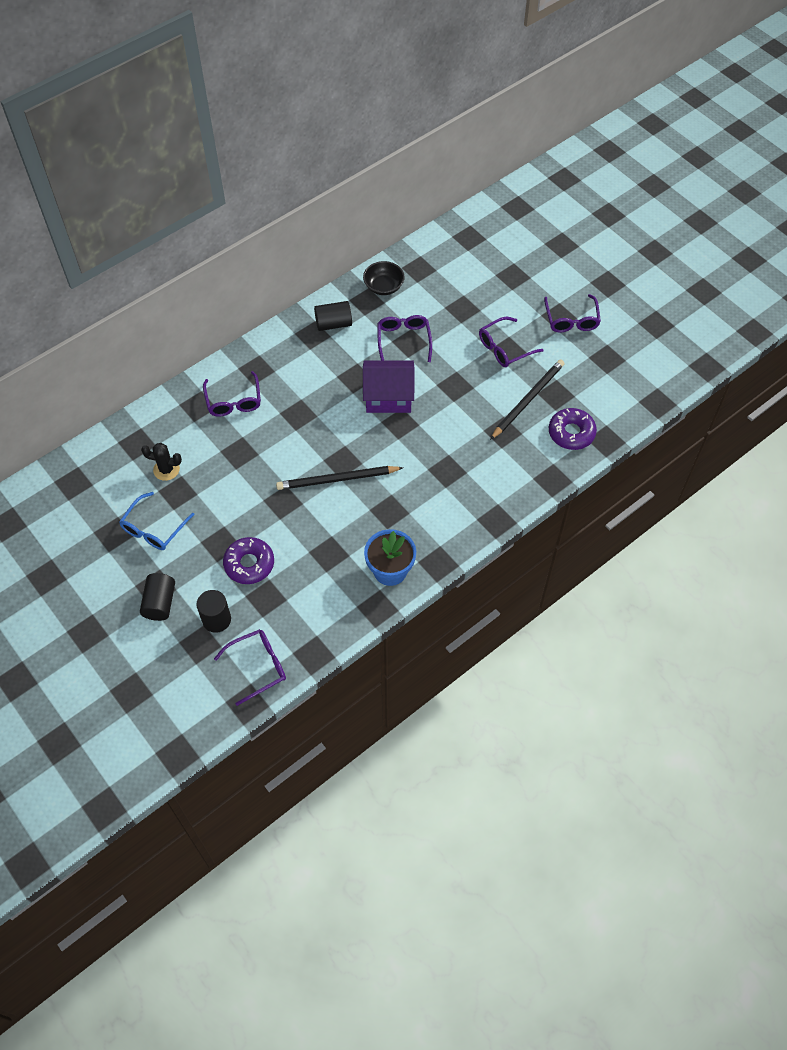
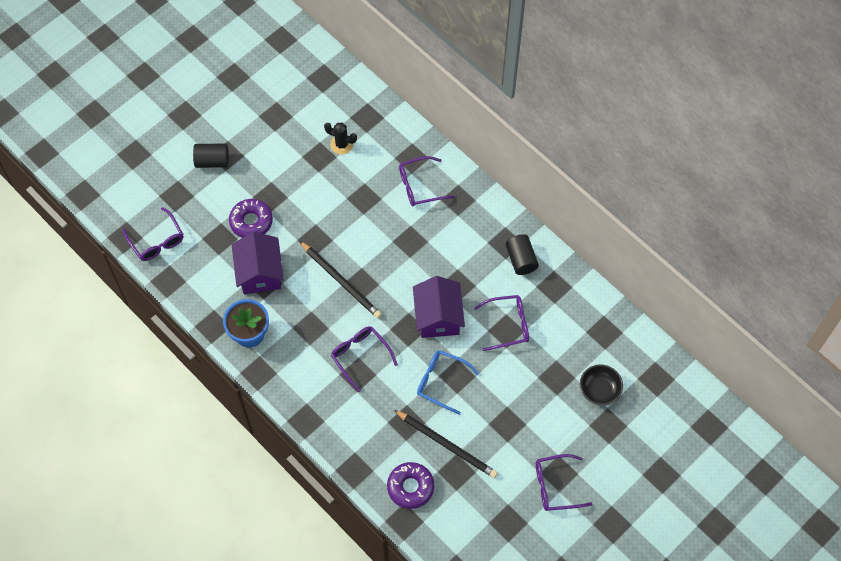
camera: 85 degrees right, 5 degrees up
blue glasses [119,492,195,550] -> blue glasses moved to [417,350,479,415]
black cactus [141,443,182,481] -> black cactus turned 75 degrees counterclockwise [324,122,357,154]
black cylinder [196,590,231,633] -> none
black pencil [276,466,403,490] -> black pencil turned 150 degrees clockwise [299,241,382,318]
black bowl [363,261,405,295] -> black bowl moved to [580,365,623,405]
purple glasses [479,317,543,367] -> purple glasses moved to [331,326,398,392]
none -> purple house [232,232,284,294]

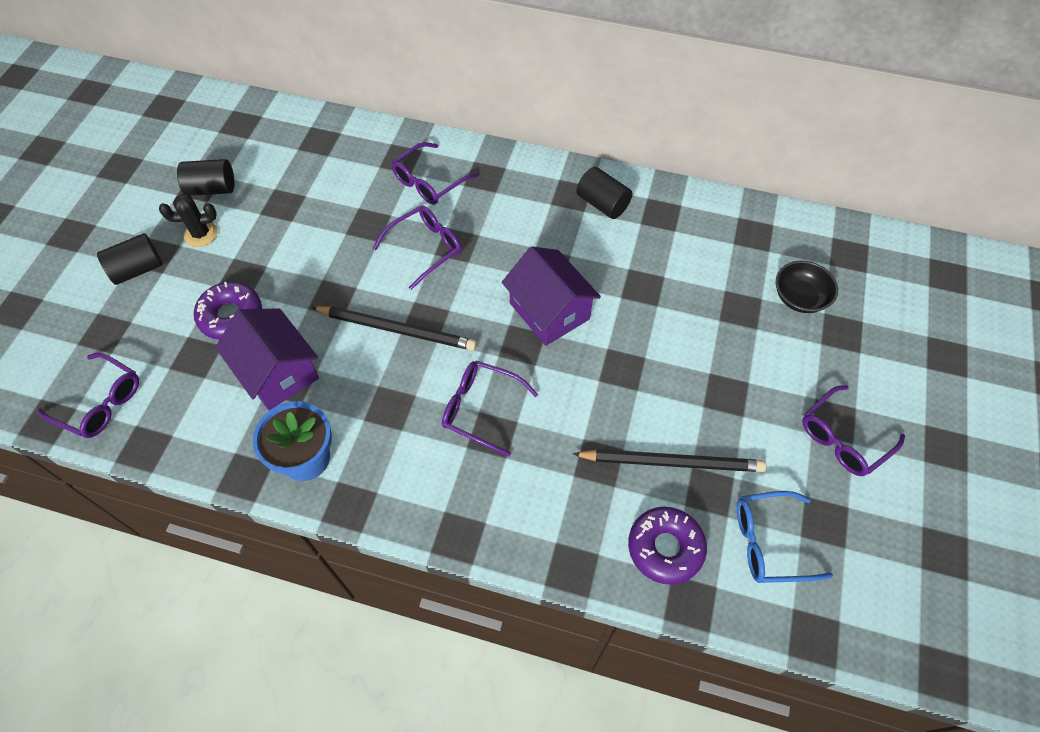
camera: 30 degrees left, 5 degrees down
black cactus [324,122,357,154] -> black cactus moved to [159,194,218,247]
blue glasses [417,350,479,415] -> blue glasses moved to [737,491,833,583]
purple glasses [474,295,529,351] -> purple glasses moved to [372,206,462,290]
none -> black cylinder [177,159,234,196]

